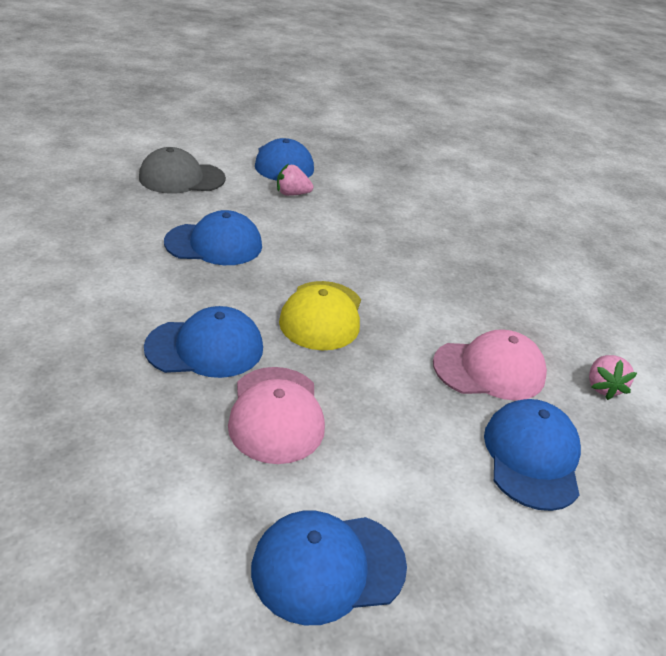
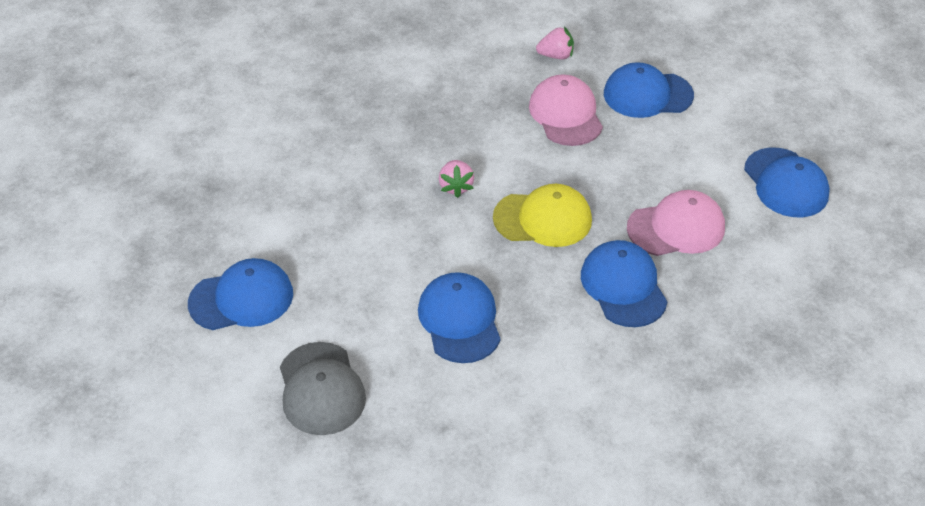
camera: 95 degrees left, 10 degrees up
pink strawberry [277,164,313,196] -> pink strawberry moved to [439,160,474,198]

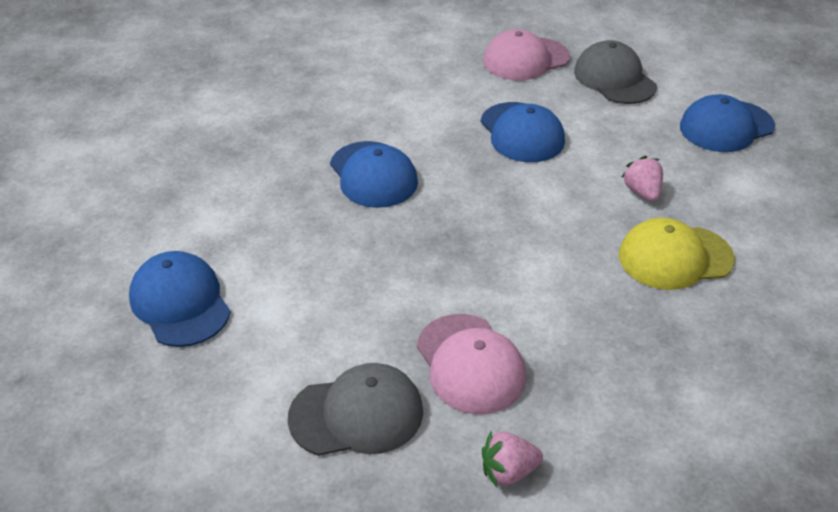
camera: 170 degrees right, 5 degrees down
pink strawberry [439,160,474,198] -> pink strawberry moved to [621,156,663,202]
yellow cap [493,184,592,247] -> yellow cap moved to [619,218,735,290]
blue cap [604,62,694,118] -> grey cap [288,363,423,456]
pink cap [627,190,725,256] -> pink cap moved to [483,29,570,80]

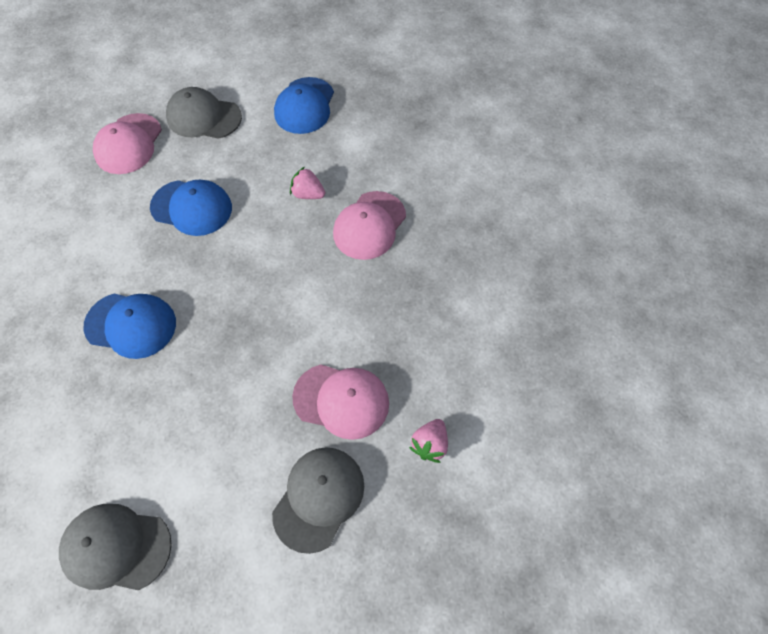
camera: 50 degrees left, 20 degrees up
blue cap [129,251,231,347] -> grey cap [59,504,172,590]
yellow cap [619,218,735,290] -> pink cap [333,191,406,260]

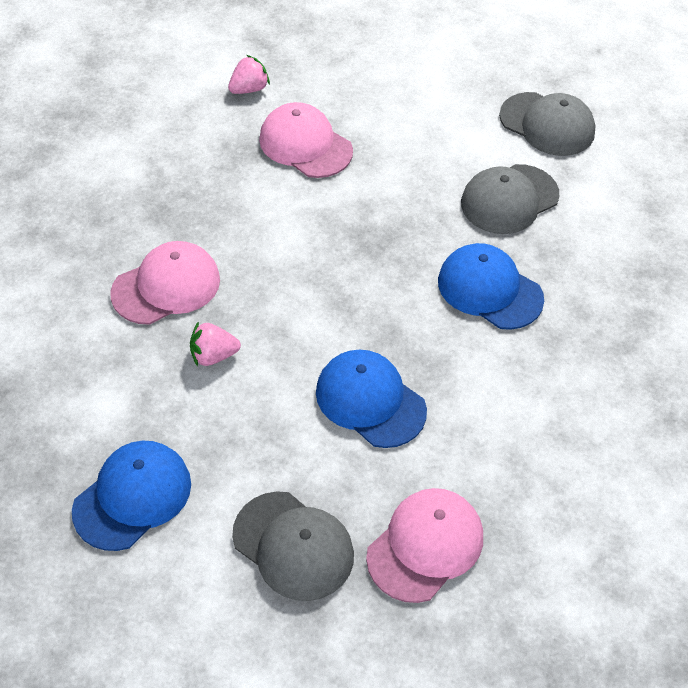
camera: 155 degrees left, 10 degrees down
grey cap [272,447,364,554] -> grey cap moved to [461,164,559,234]
pink strawberry [290,167,325,199] -> pink strawberry turned 120 degrees clockwise [190,321,241,367]

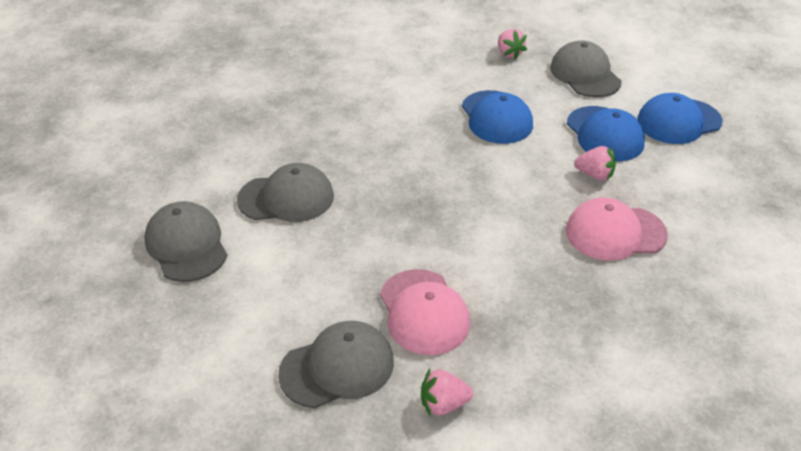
camera: 150 degrees left, 10 degrees down
pink cap [366,488,483,603] -> pink strawberry [498,29,527,60]
blue cap [438,243,544,330] -> blue cap moved to [567,106,645,161]
none -> grey cap [278,321,394,408]

